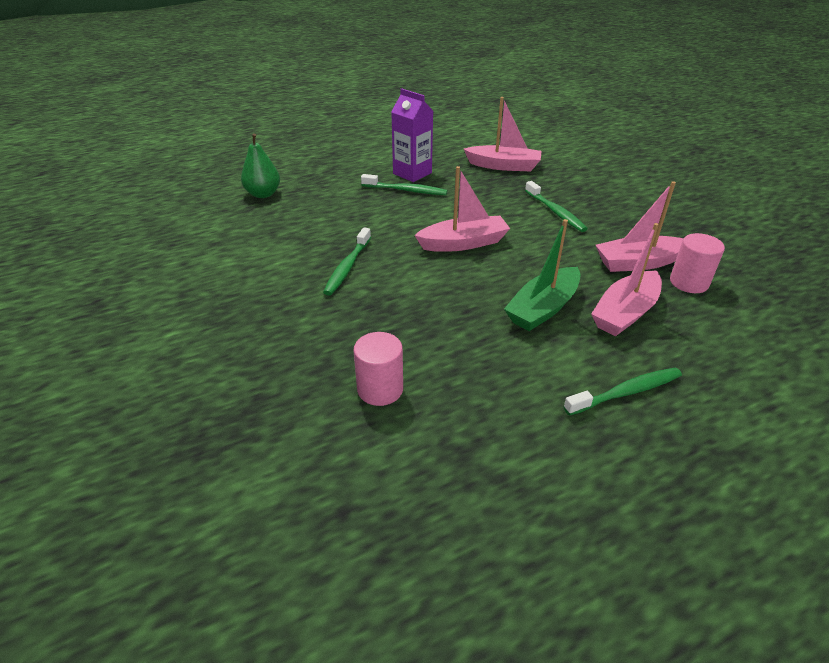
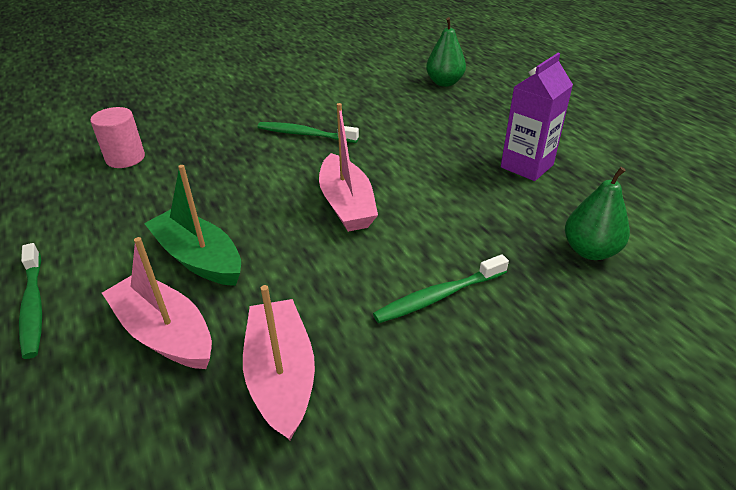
camera: 90 degrees right, 0 degrees up
green toothbrush [361,174,447,195] -> none
pink boat [464,97,542,171] -> green pear [565,167,630,260]
pink cylinder [670,233,725,293] -> none

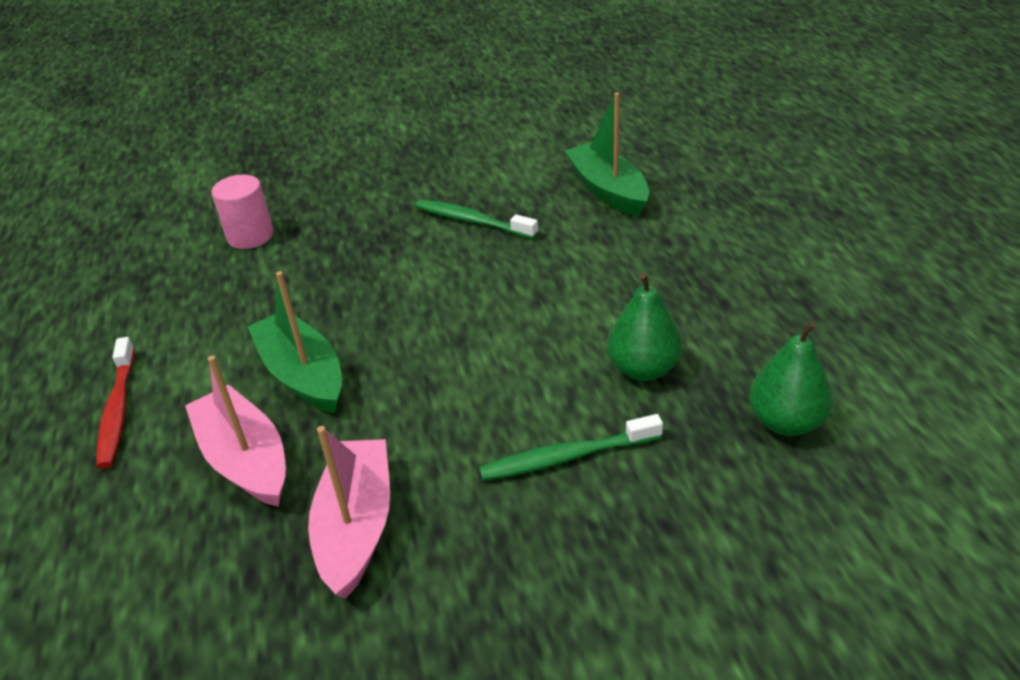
camera: 15 degrees right, 0 degrees up
green toothbrush [19,243,42,359] -> red toothbrush [96,337,135,469]
pink boat [319,103,378,232] -> none
green pear [426,17,466,87] -> green pear moved to [607,273,682,381]
purple carton [501,53,573,181] -> none
none -> green boat [565,92,649,217]

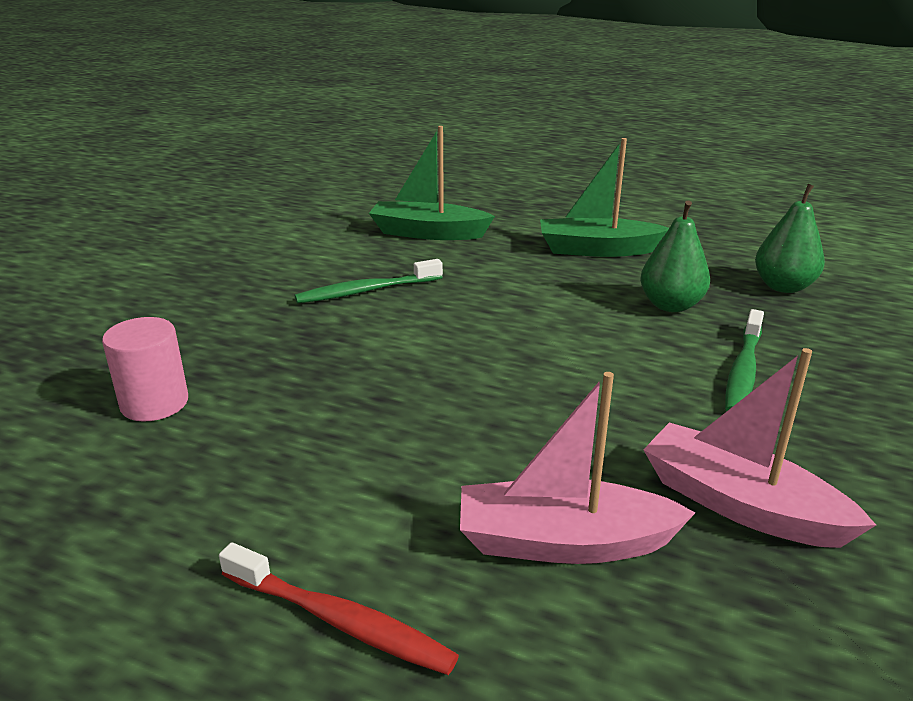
camera: 55 degrees left, 10 degrees down
green boat [248,271,342,414] -> green boat moved to [540,138,669,257]

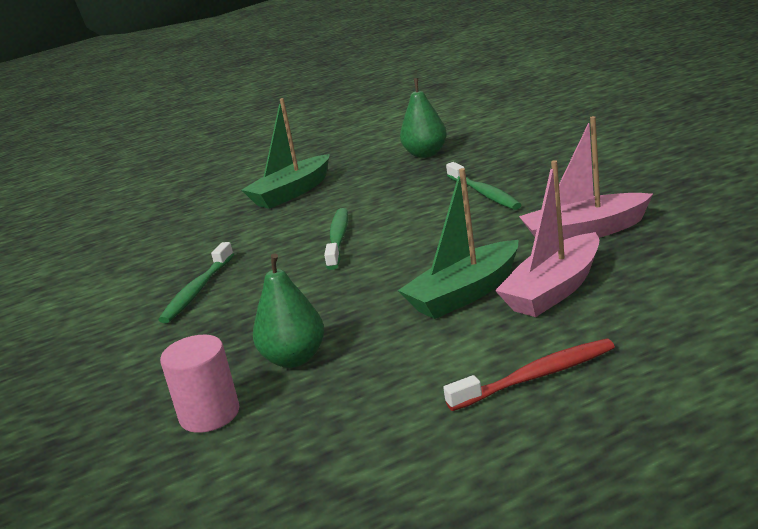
camera: 45 degrees left, 5 degrees down
green boat [369,126,495,240] -> green boat moved to [398,168,518,319]
green pear [640,201,710,312] -> green pear moved to [253,253,324,368]
none -> green toothbrush [324,208,348,270]

